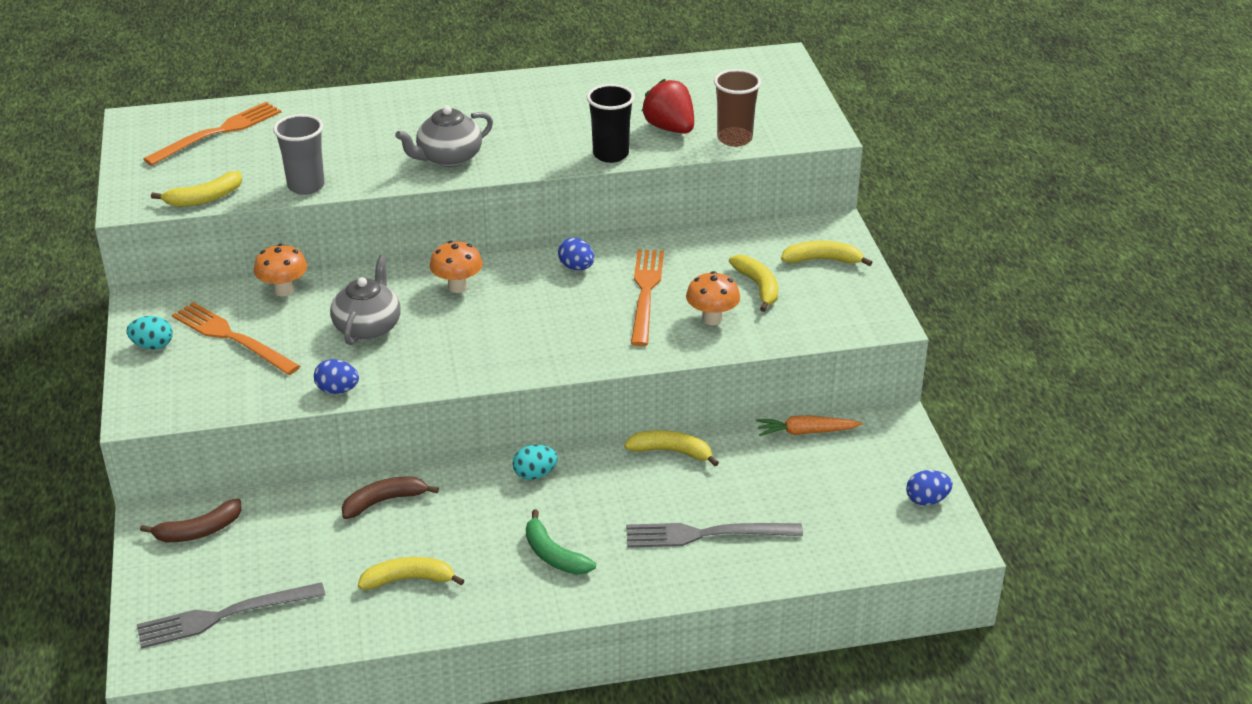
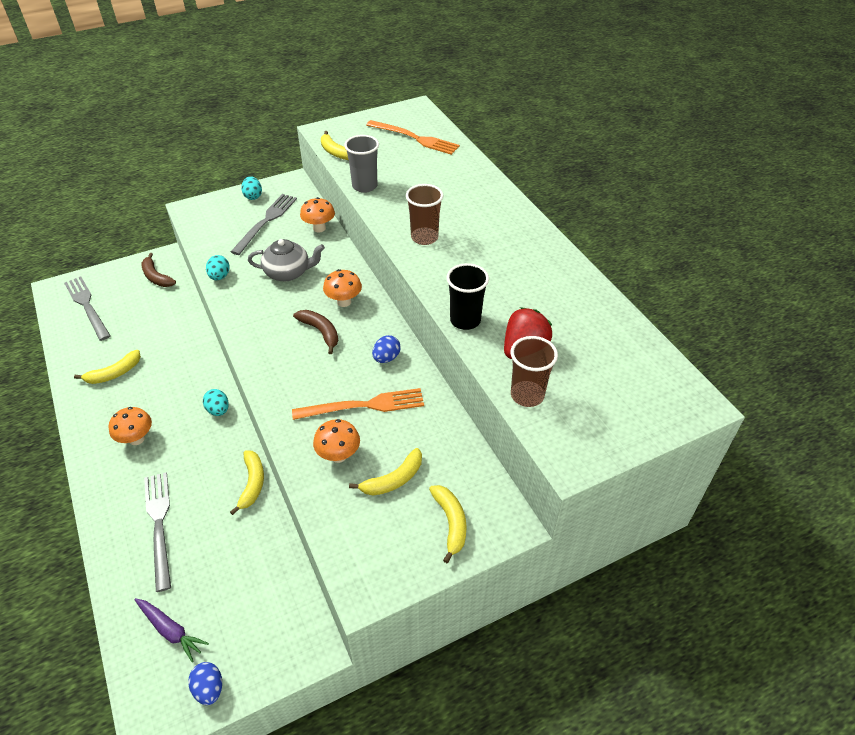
camera: 75 degrees right, 10 degrees up
orange fork [172,302,300,375] -> grey fork [231,194,297,255]
blue egg [314,359,359,394] -> turquoise egg [206,255,230,281]
brown banana [342,476,439,519] -> brown banana moved to [293,310,338,354]
yellow banana [358,557,465,589] -> yellow banana turned 75 degrees clockwise [74,350,141,384]
grey teapot [395,106,493,167] -> brown cup [406,184,443,245]
green banana [526,510,596,575] -> orange mushroom [109,407,152,445]
orange carrot [756,415,863,436] -> none
none -> purple carrot [134,598,209,662]

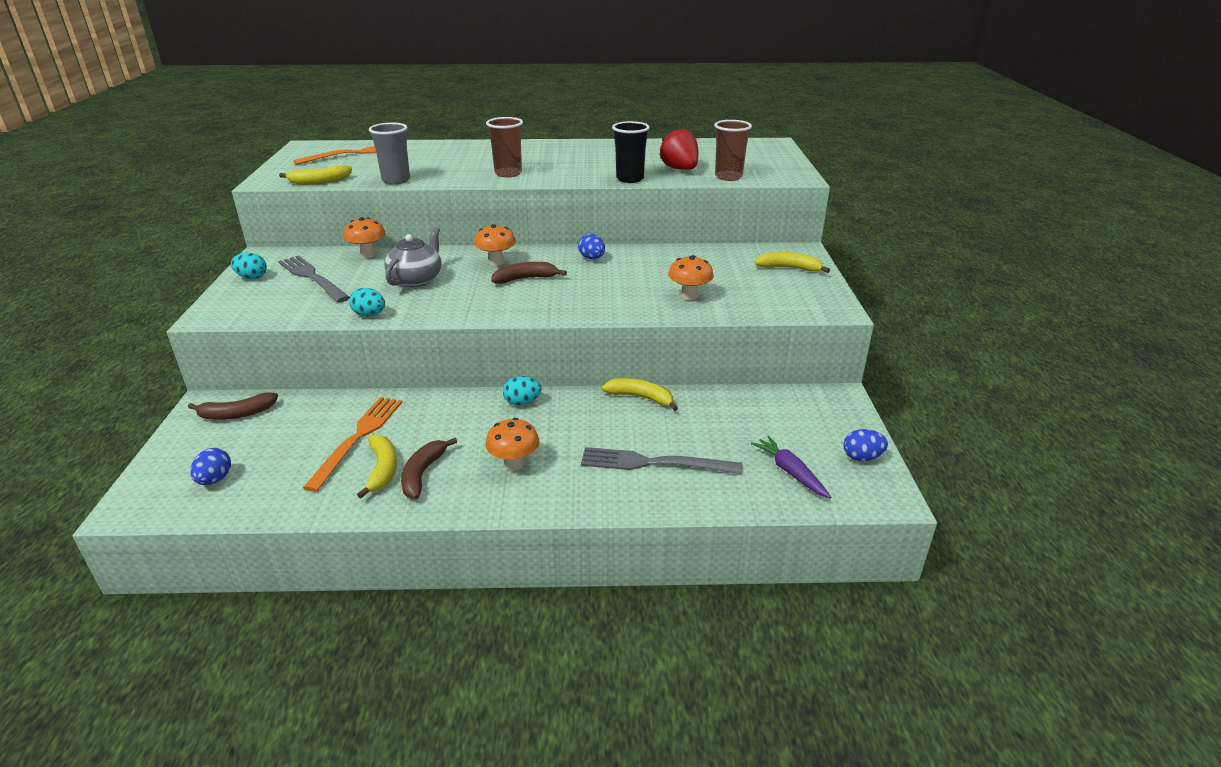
camera: 65 degrees left, 15 degrees down
grey fork [64,277,110,341] -> blue egg [190,448,231,485]
purple carrot [134,598,209,662] -> purple carrot turned 90 degrees counterclockwise [751,436,831,498]
orange fork [292,388,424,420] -> orange fork moved to [303,397,402,492]
yellow banana [349,448,422,496] -> none
none -> brown banana [401,438,457,499]

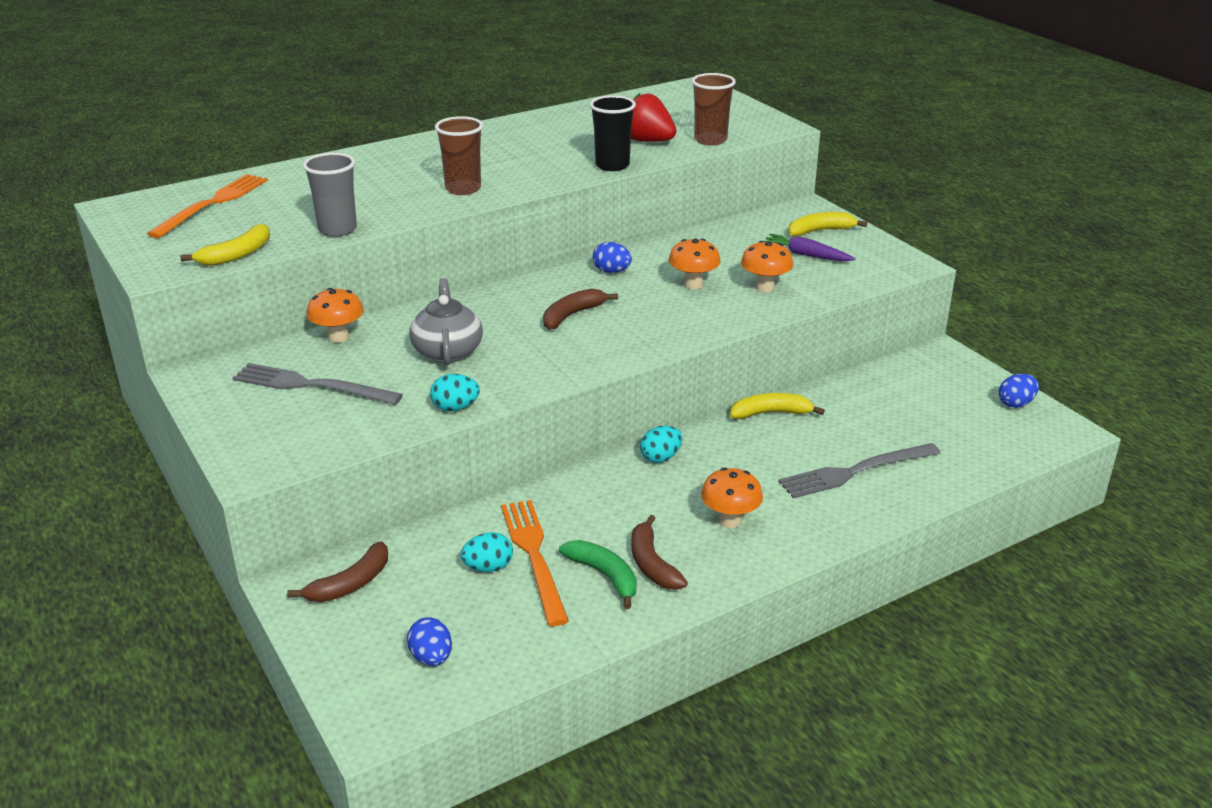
camera: 30 degrees left, 0 degrees up
turquoise egg [231,253,267,279] -> turquoise egg moved to [461,532,513,572]
yellow banana [357,434,397,498] -> green banana [559,540,637,609]
orange mushroom [474,224,516,266] -> orange mushroom moved to [669,239,721,289]
purple carrot [751,436,831,498] -> purple carrot moved to [764,234,856,261]

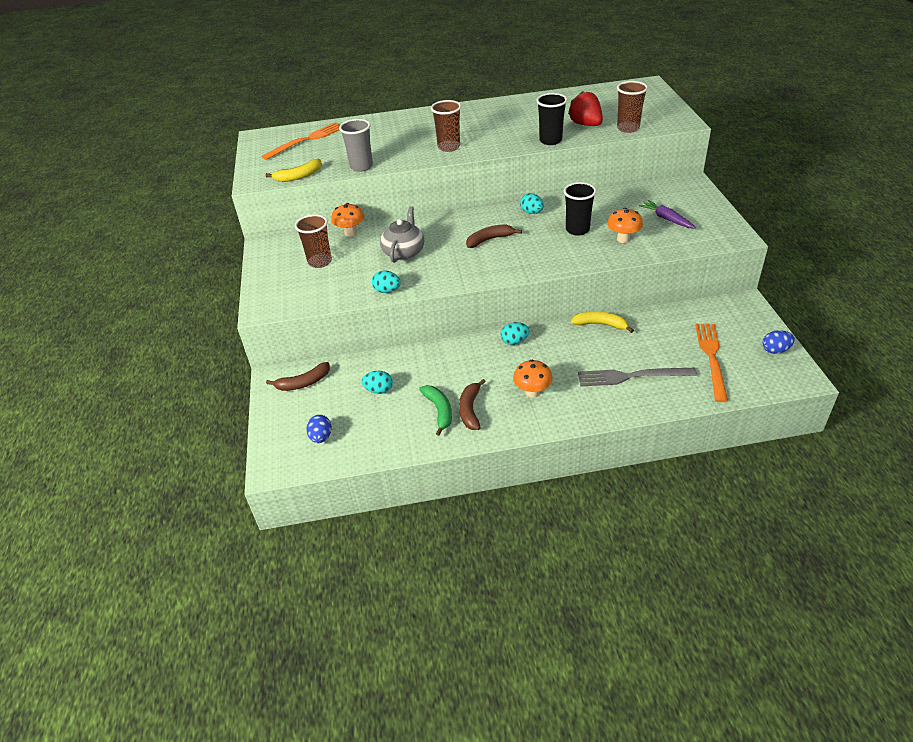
camera: 25 degrees right, 10 degrees up
grey fork [232,363,403,405] -> brown cup [295,214,332,268]
orange fork [501,500,569,626] -> orange fork moved to [695,324,728,402]
blue egg [593,242,632,273] -> turquoise egg [520,193,544,214]
orange mushroom [669,239,721,289] -> black cup [564,182,596,236]
yellow banana [788,212,867,236] -> none

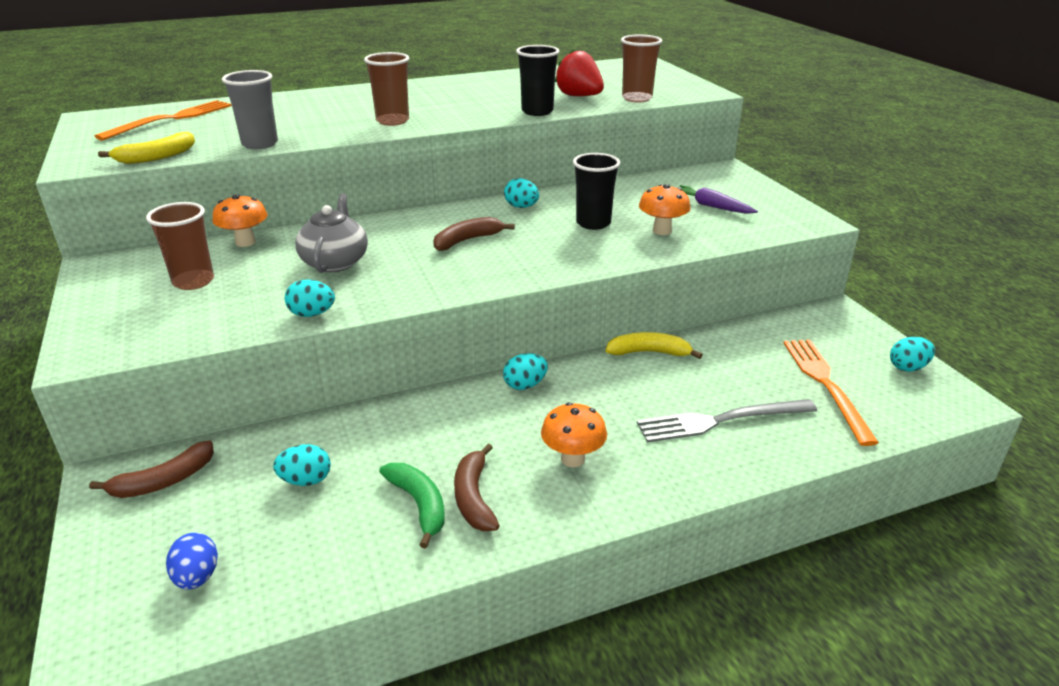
camera: 15 degrees left, 10 degrees down
blue egg [763,330,795,354] -> turquoise egg [890,337,935,372]

